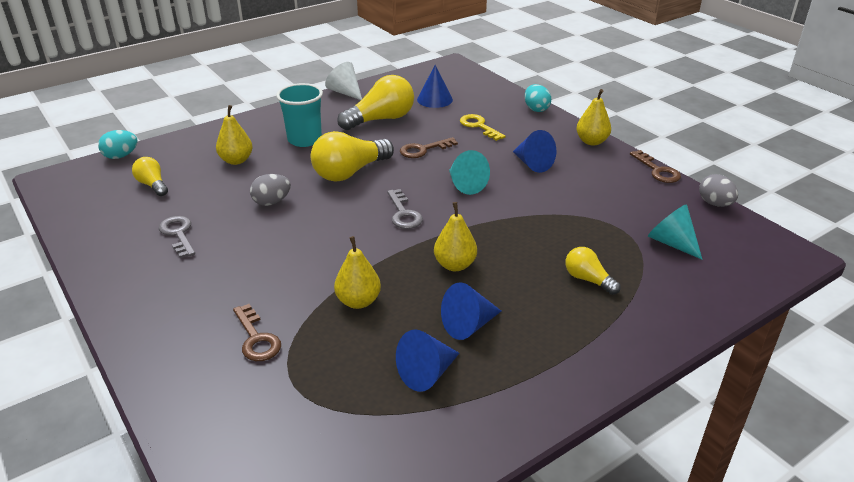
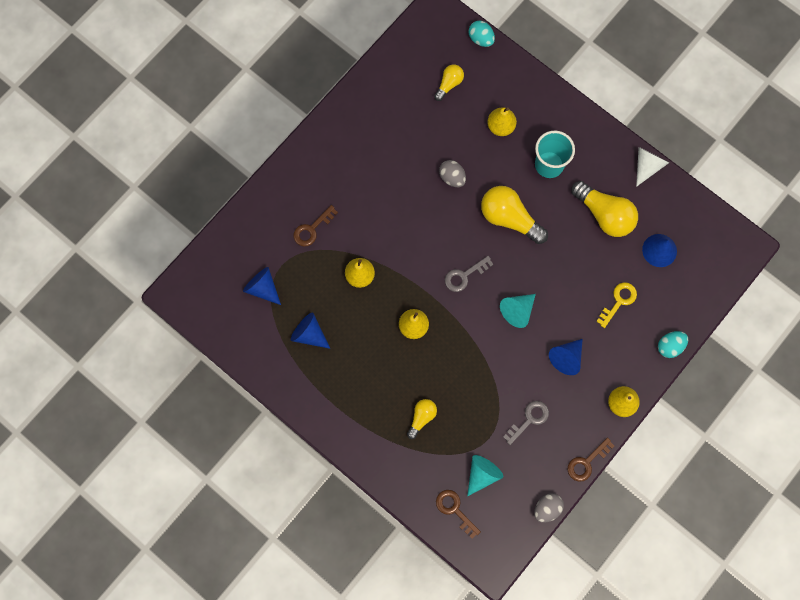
camera: 75 degrees right, 40 degrees up
grey key [159,216,195,258] -> grey key moved to [503,401,549,445]
brown key [400,137,458,158] -> brown key moved to [436,490,481,539]
blue cone [441,282,501,340] -> blue cone moved to [243,267,281,305]

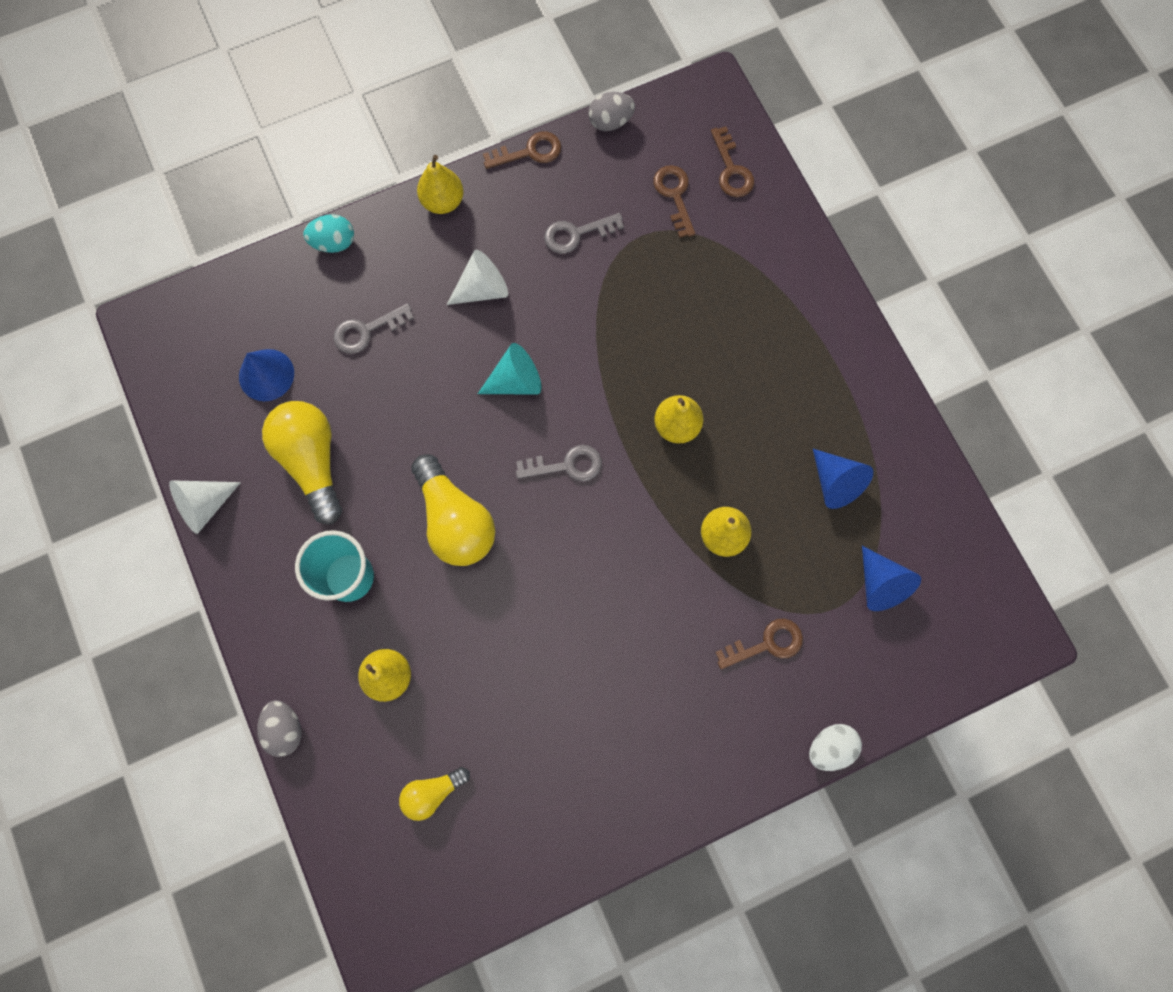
camera: 155 degrees left, 0 degrees up
yellow light bulb [407,399,437,439] -> none
grey egg [439,160,466,187] -> grey egg moved to [257,700,301,757]
turquoise cone [467,455,503,497] -> brown key [653,165,695,238]
turquoise egg [469,20,495,47] -> none
blue cone [549,339,583,375] -> white cone [447,250,508,305]
yellow key [596,282,637,328] -> grey key [334,303,414,354]
none -> white egg [809,724,862,771]

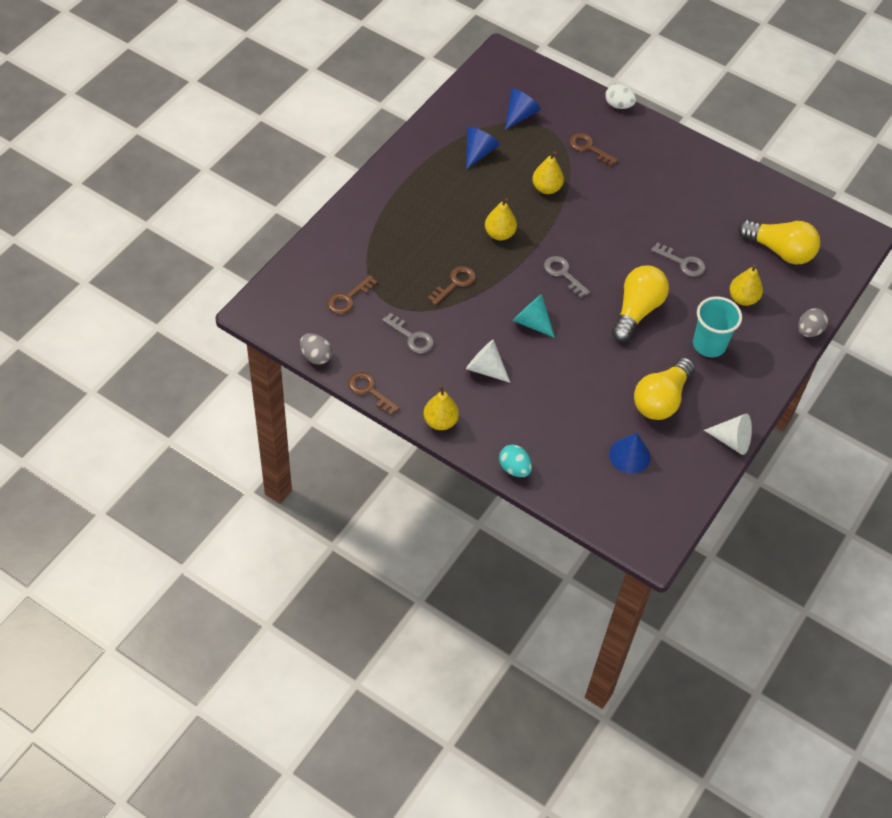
camera: 125 degrees left, 20 degrees down
grey key [334,303,414,354] -> grey key moved to [651,243,705,277]
yellow light bulb [399,767,470,821] -> yellow light bulb [738,220,820,265], size x1.83
brown key [711,126,754,197] -> brown key moved to [428,266,476,305]

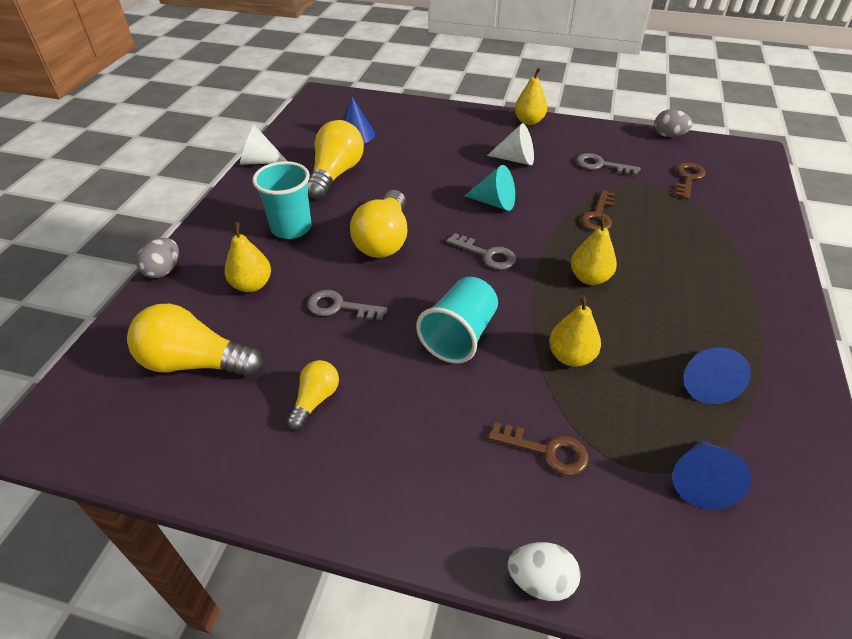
camera: 165 degrees right, 10 degrees down
brown key [348,372,400,416] -> none
turquoise egg [499,445,532,477] -> none
none -> yellow light bulb [287,360,339,430]
none -> turquoise cup [416,277,498,363]

